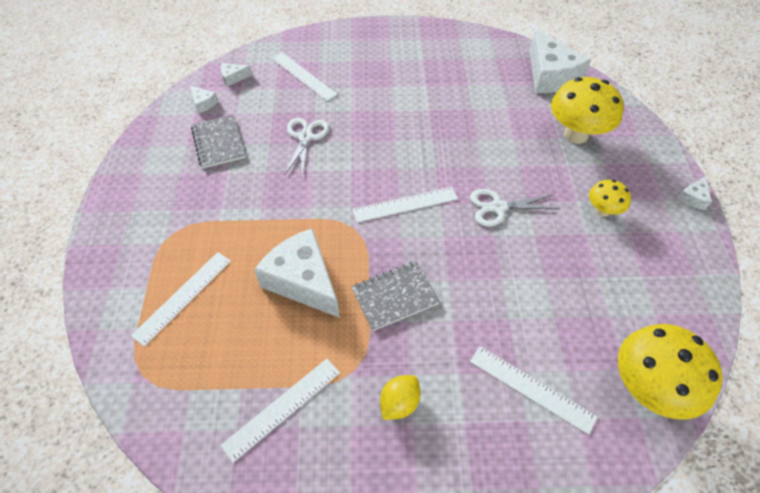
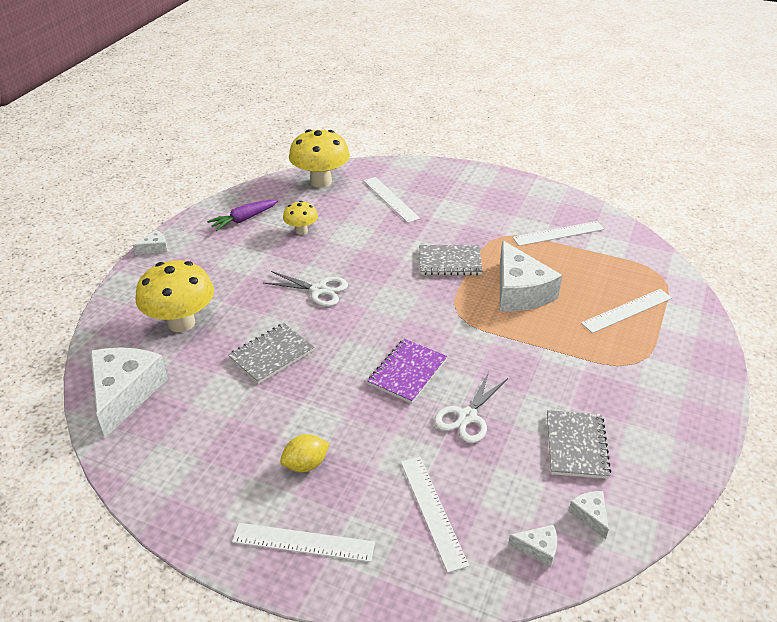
camera: 155 degrees left, 15 degrees down
white ruler [352,187,458,223] -> white ruler moved to [232,523,375,562]
yellow lemon [380,375,421,420] -> yellow lemon moved to [280,434,330,472]
yellow mushroom [589,180,631,217] -> yellow mushroom moved to [283,201,318,235]
none -> purple carrot [207,200,278,231]
none -> grey notebook [228,323,314,384]
none -> purple notebook [368,339,447,404]

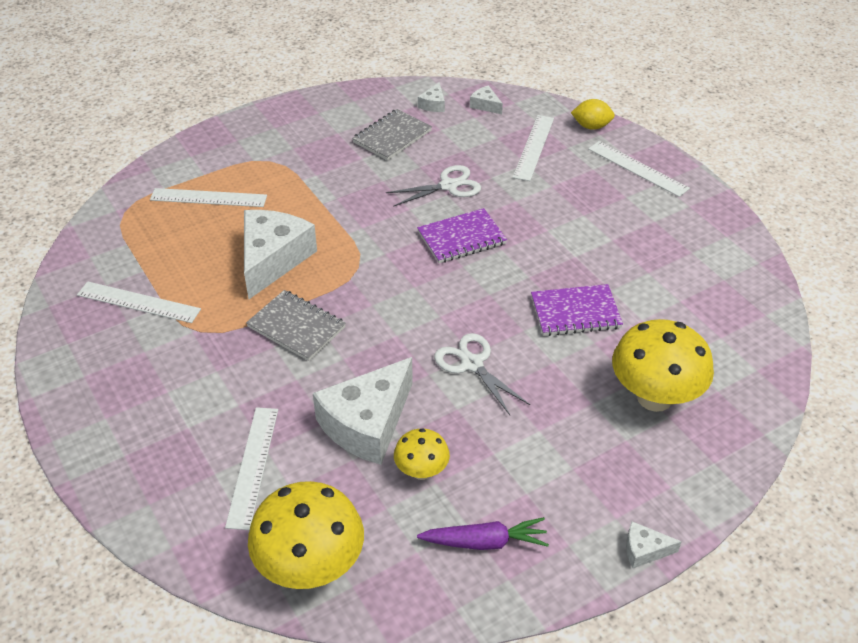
camera: 145 degrees left, 5 degrees up
white cheese [90,347,168,438] -> white cheese moved to [313,357,413,465]
grey notebook [228,323,314,384] -> purple notebook [531,284,623,336]
yellow lemon [280,434,330,472] -> yellow lemon moved to [571,99,615,130]

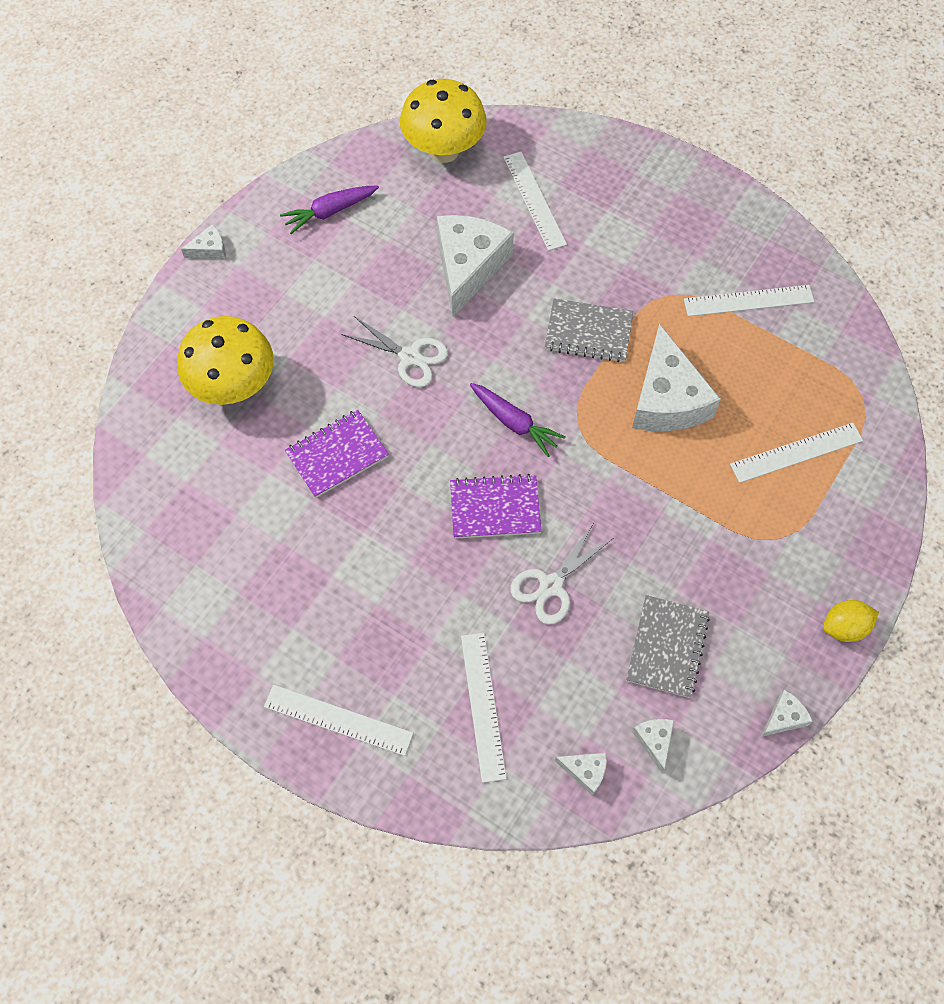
camera: 155 degrees right, 20 degrees up
yellow mushroom [394,428,450,480] -> none
purple notebook [417,208,507,263] -> purple notebook turned 45 degrees clockwise [450,474,542,539]
yellow lemon [571,99,615,130] -> yellow lemon moved to [823,600,879,642]
none -> purple carrot [470,383,565,457]
none -> white cheese [761,689,813,737]

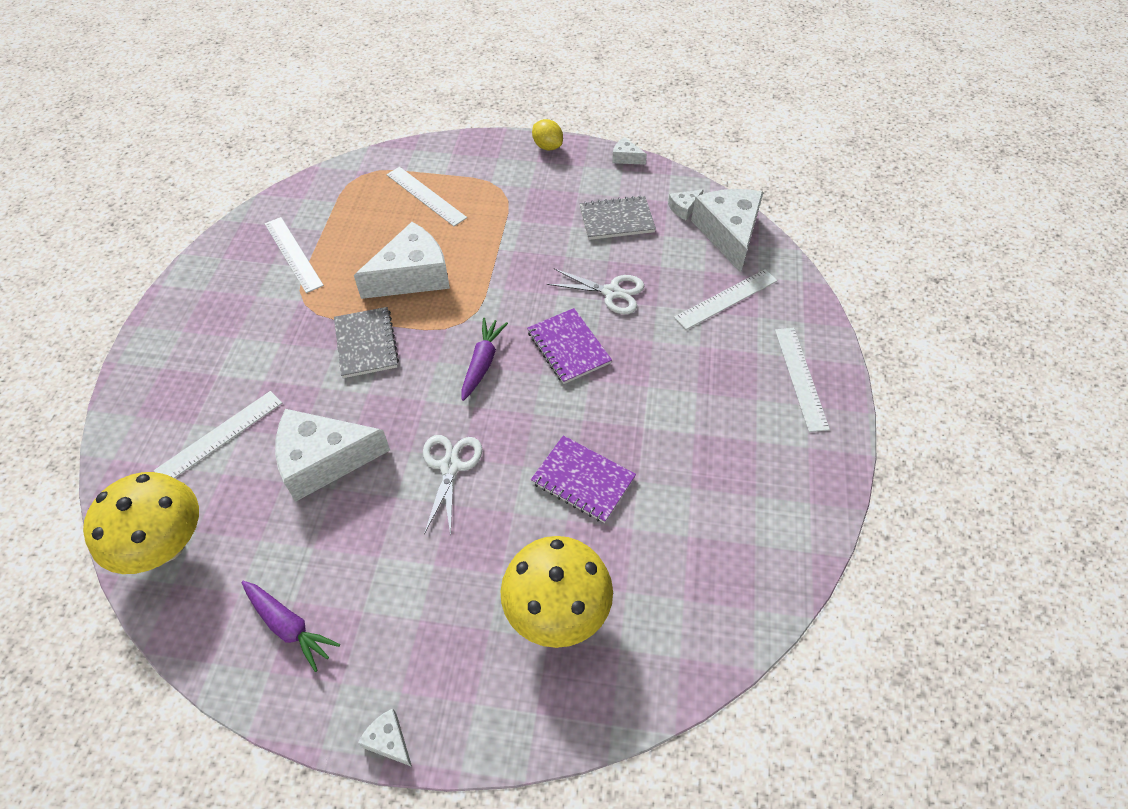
camera: 115 degrees left, 10 degrees down
white cheese [555,753,607,796] -> white cheese [691,189,763,273], size x2.31

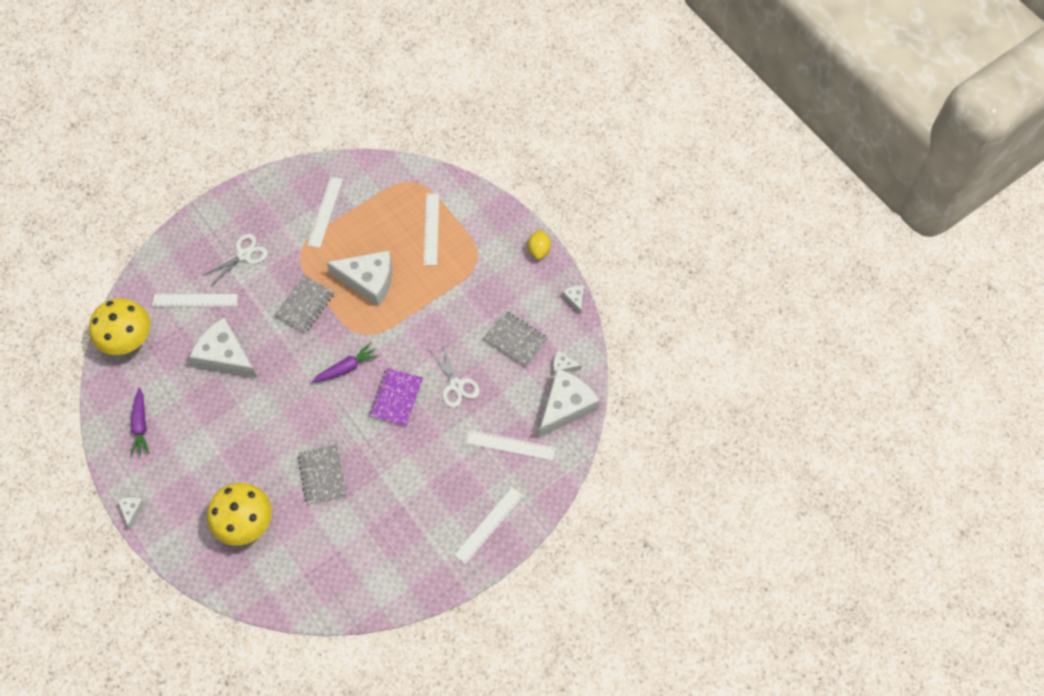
camera: 45 degrees right, 10 degrees up
white scissors [423,435,482,536] -> white scissors moved to [202,234,268,287]
purple notebook [531,435,636,523] -> grey notebook [298,444,346,505]

